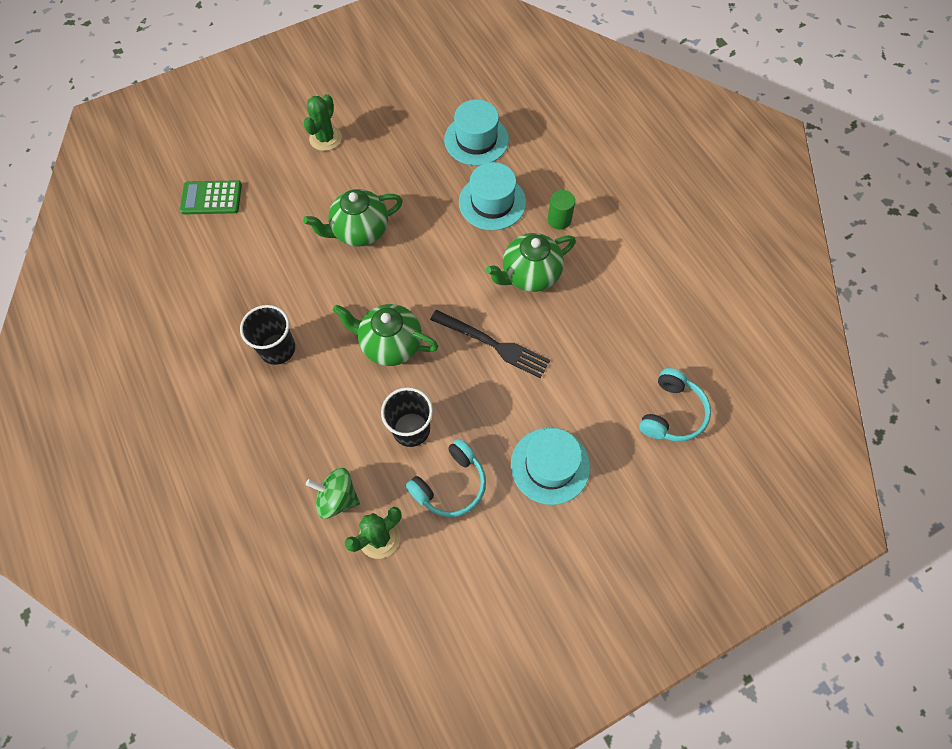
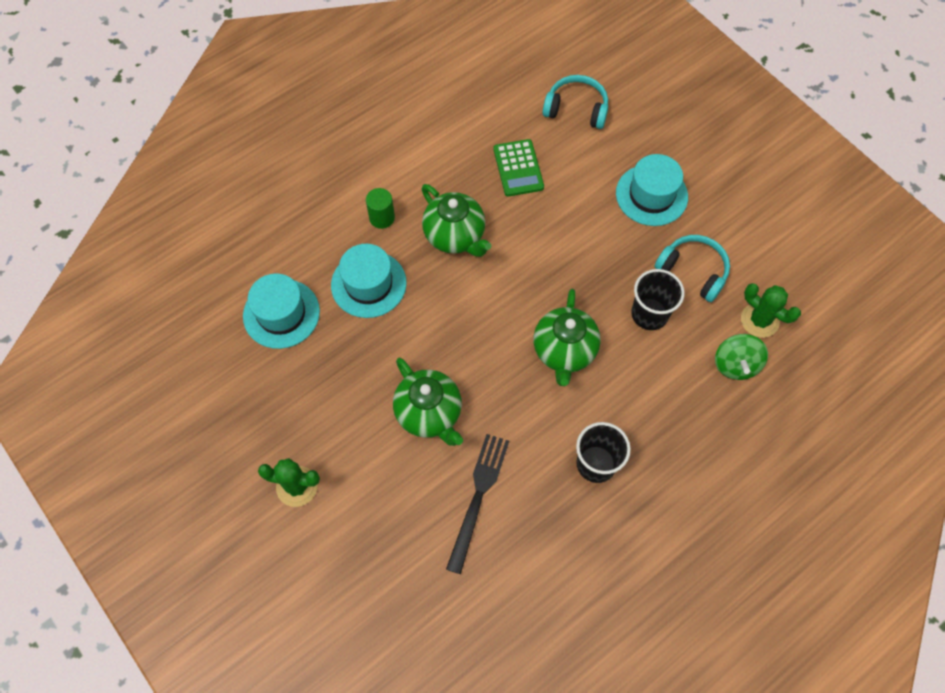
camera: 100 degrees left, 0 degrees up
green calculator [180,180,242,214] -> green calculator moved to [493,139,544,197]
black fork [430,310,550,379] -> black fork moved to [446,434,509,574]

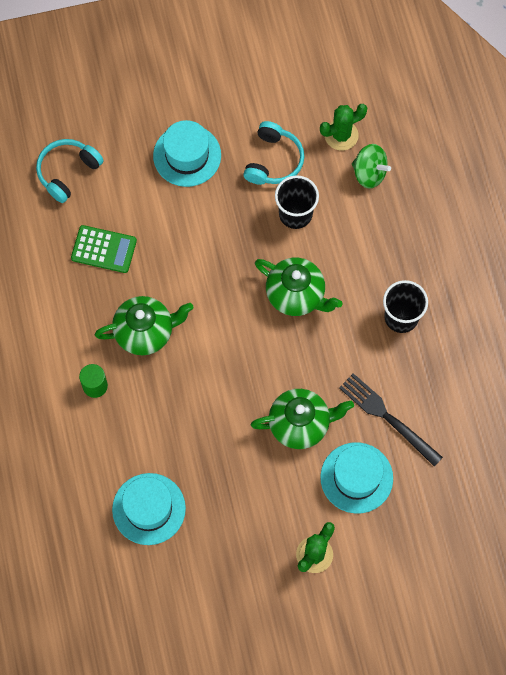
camera: 65 degrees left, 5 degrees up
turquoise hat [331,244,407,318] -> turquoise hat moved to [320,442,393,514]
turquoise headphones [655,235,730,302] -> turquoise headphones turned 135 degrees clockwise [243,121,304,185]

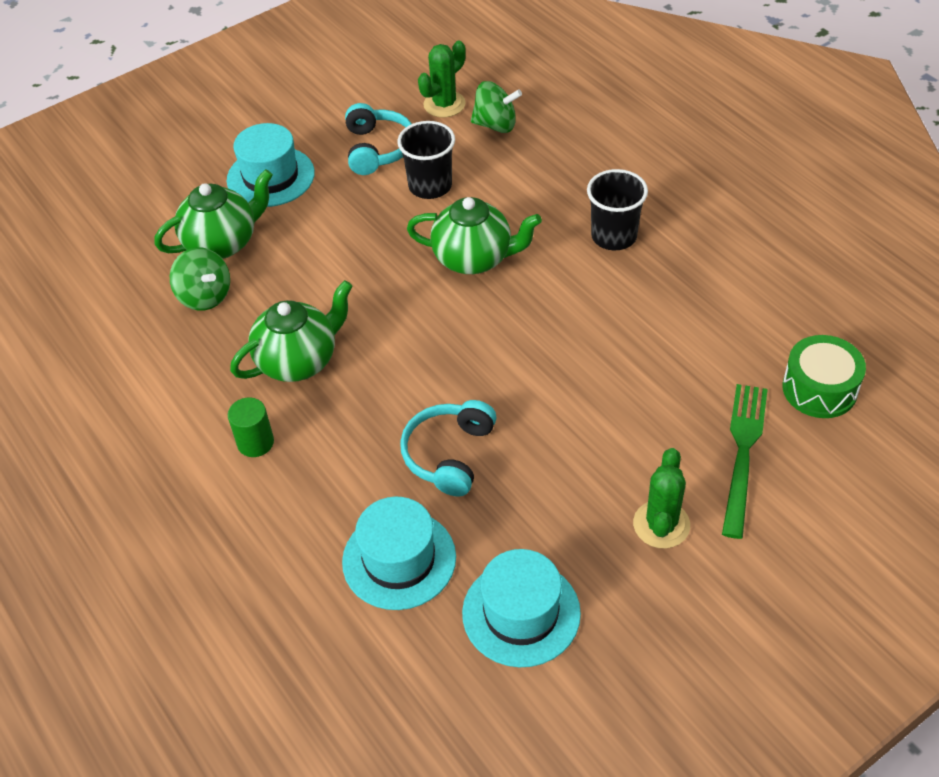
camera: 20 degrees left, 20 degrees down
turquoise headphones [36,139,104,203] -> turquoise headphones moved to [400,400,497,496]
green calculator [71,225,137,273] -> green spinning top [170,247,230,311]
green teapot [251,389,354,449] -> green teapot moved to [154,169,273,259]
turquoise hat [320,442,393,514] -> turquoise hat moved to [462,549,581,667]
black fork [339,373,443,467] -> none
none -> green fork [722,384,768,539]
none -> green drum [783,335,866,418]

